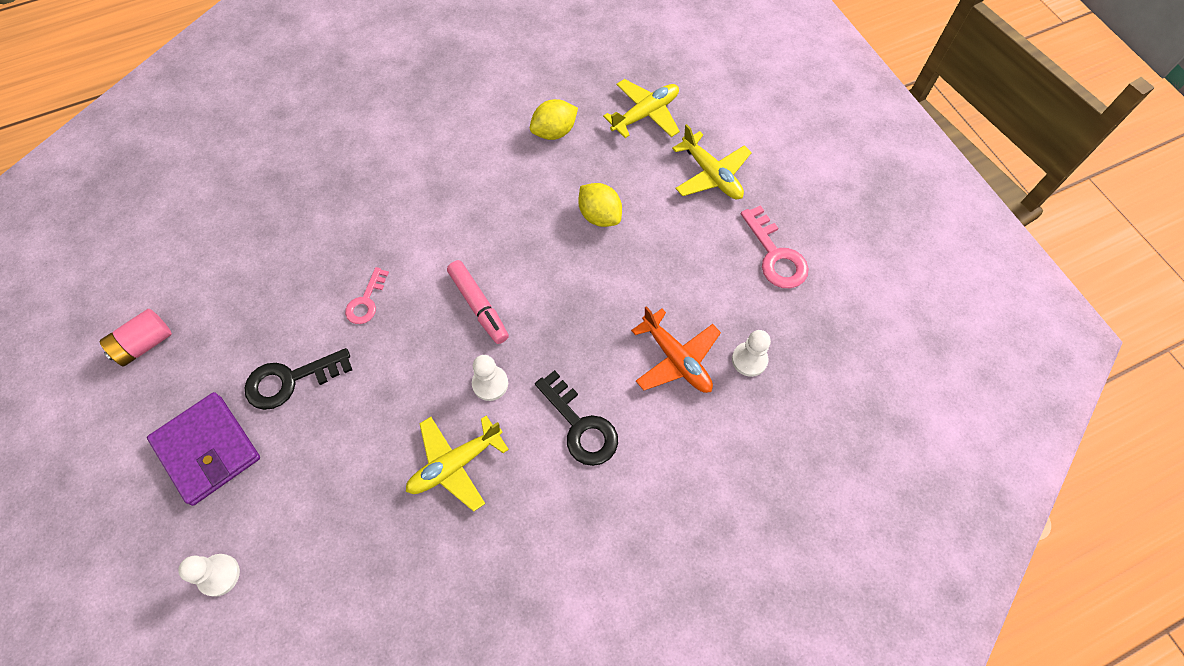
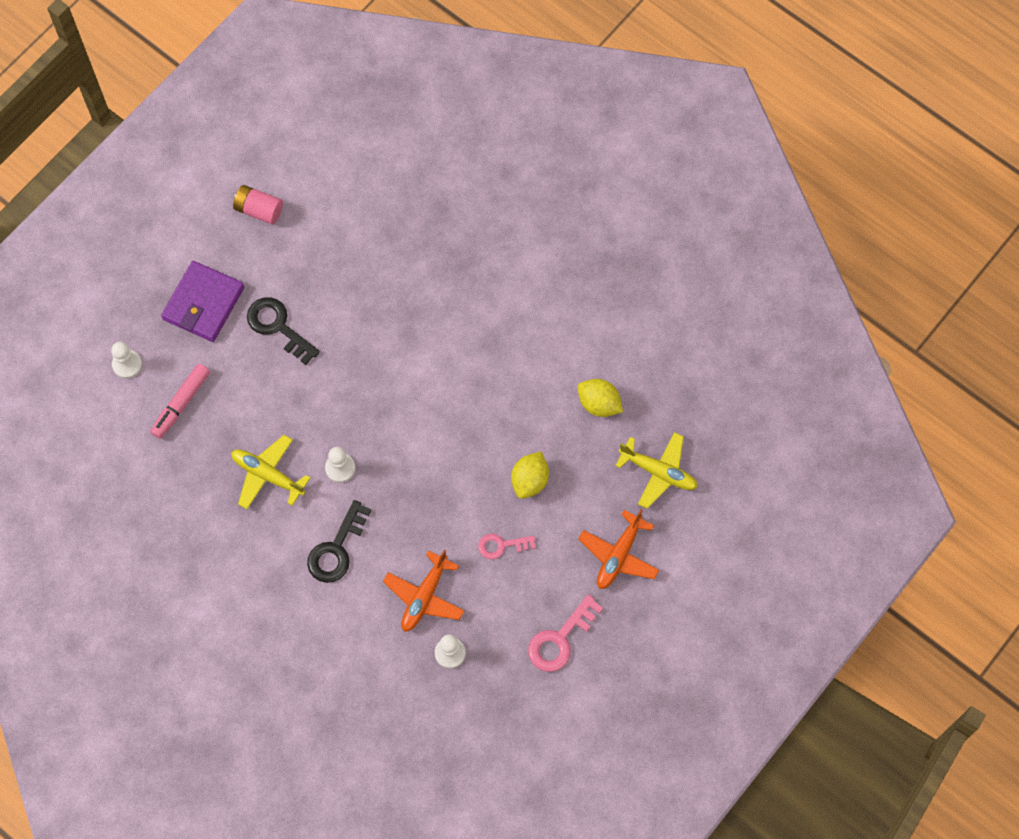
camera: 65 degrees right, 5 degrees up
pink key [345,267,389,324] -> pink key moved to [478,533,536,559]
pink marker [447,260,509,344] -> pink marker moved to [150,364,210,439]
yellow plane [672,124,752,199] -> orange plane [578,509,659,589]

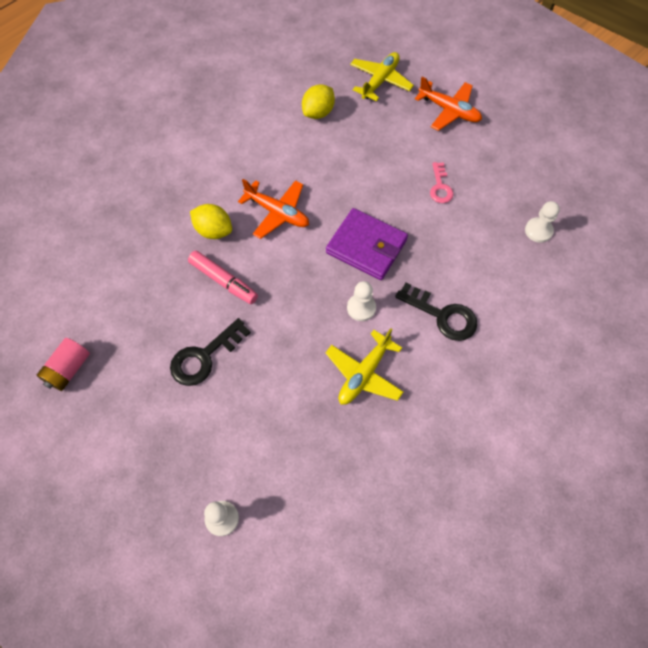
camera: 85 degrees left, 5 degrees down
pink marker [150,364,210,439] -> pink marker moved to [188,251,258,304]
purple wallet [161,261,244,342] -> purple wallet moved to [326,208,408,280]
orange plane [383,550,465,632] -> orange plane moved to [238,179,309,239]
yellow lemon [511,451,549,499] -> yellow lemon moved to [190,204,232,239]
pink key [528,594,603,672] -> none

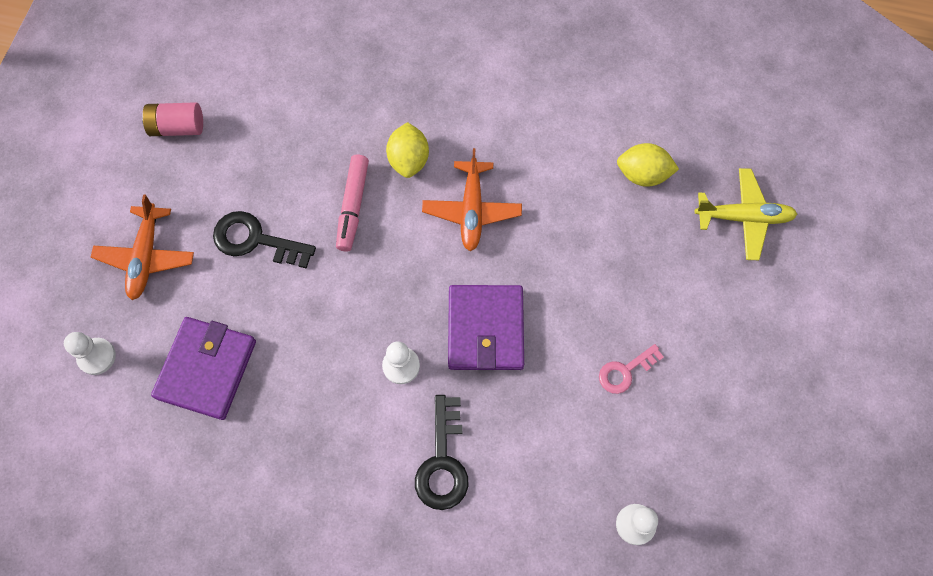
camera: 60 degrees right, 5 degrees up
yellow plane [326,328,403,405] -> none
orange plane [415,77,482,131] -> orange plane moved to [91,194,194,300]
none -> purple wallet [151,317,256,420]

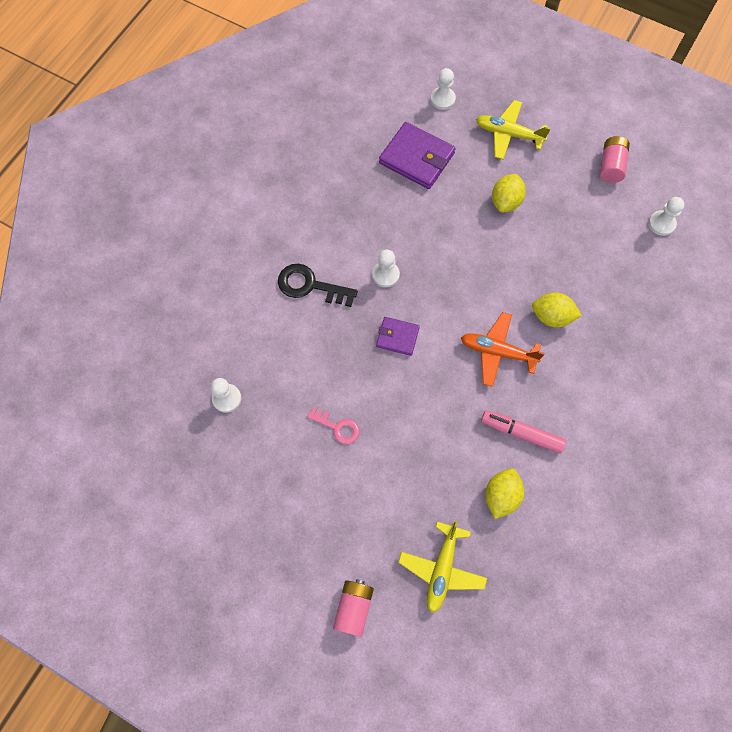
camera: 105 degrees right, 0 degrees up
orange plane [91,194,194,300] -> yellow plane [476,100,551,160]
black key [213,211,316,269] -> yellow lemon [492,174,526,212]
pink marker [336,155,369,252] -> pink marker moved to [481,410,566,453]
purple wallet [448,285,524,370] -> purple wallet [376,317,420,356], size x0.57
pink key [599,344,664,394] -> pink key turned 135 degrees clockwise [307,406,360,444]
none -> pink battery [333,579,374,637]
none -> white pawn [649,197,684,236]

